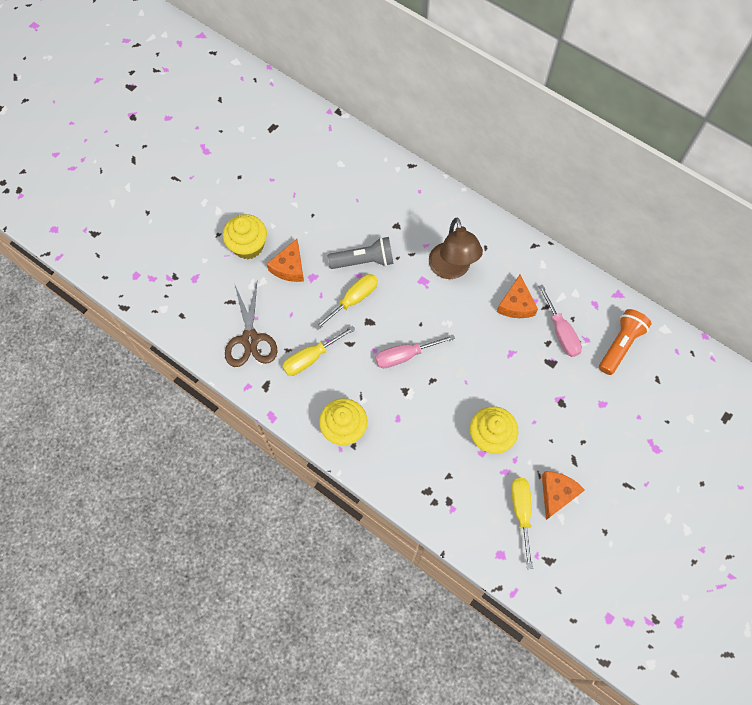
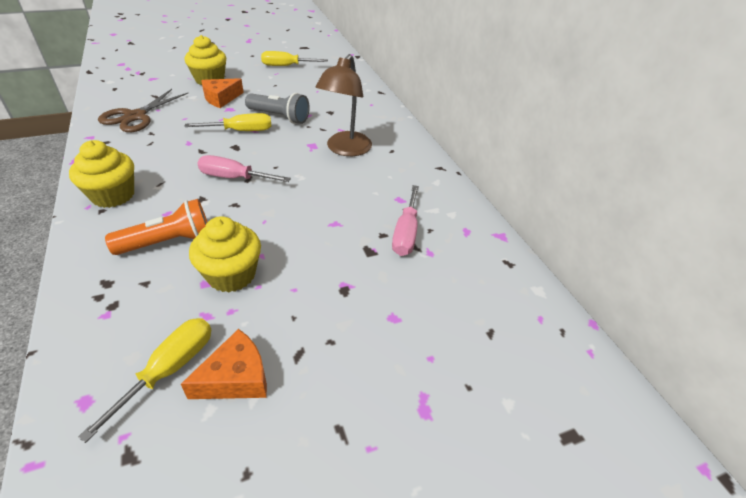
camera: 30 degrees right, 25 degrees down
yellow screwdriver [282,326,355,376] -> yellow screwdriver moved to [261,51,328,66]
orange cheese [497,275,538,318] -> none
orange flashlight [599,309,651,375] -> orange flashlight moved to [105,199,208,255]

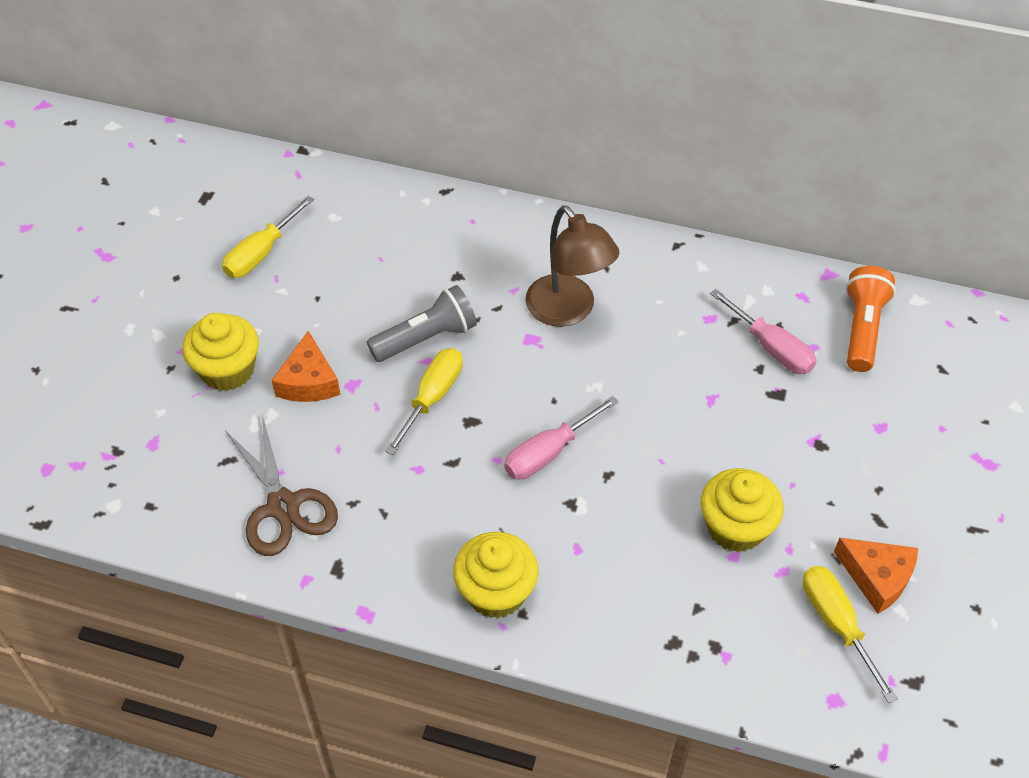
camera: 50 degrees left, 10 degrees up
orange flashlight [105,199,208,255] -> orange flashlight moved to [846,266,896,372]
orange cheese [181,329,267,399] -> orange cheese turned 120 degrees clockwise [834,537,918,614]

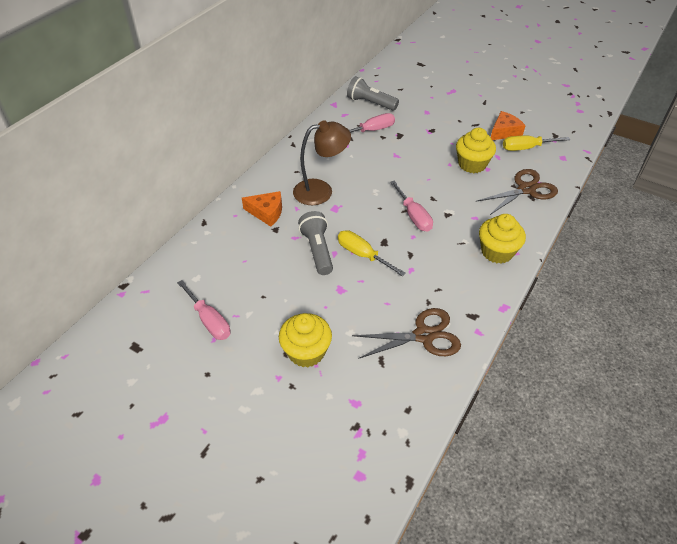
camera: 75 degrees left, 5 degrees down
yellow screwdriver [222,196,314,278] -> pink screwdriver [177,280,231,340]
orange cheese [271,331,340,402] -> orange cheese moved to [242,191,282,227]
orange flashlight [846,266,896,372] -> grey flashlight [347,76,399,111]
none -> brown scissors [476,169,558,215]

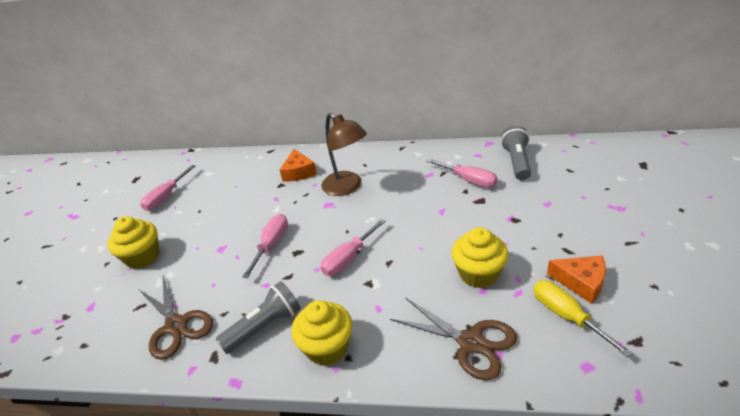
camera: 70 degrees right, 10 degrees down
grey flashlight [298,211,333,275] -> grey flashlight moved to [216,281,301,354]
yellow screwdriver [338,230,406,276] -> pink screwdriver [242,214,288,278]

